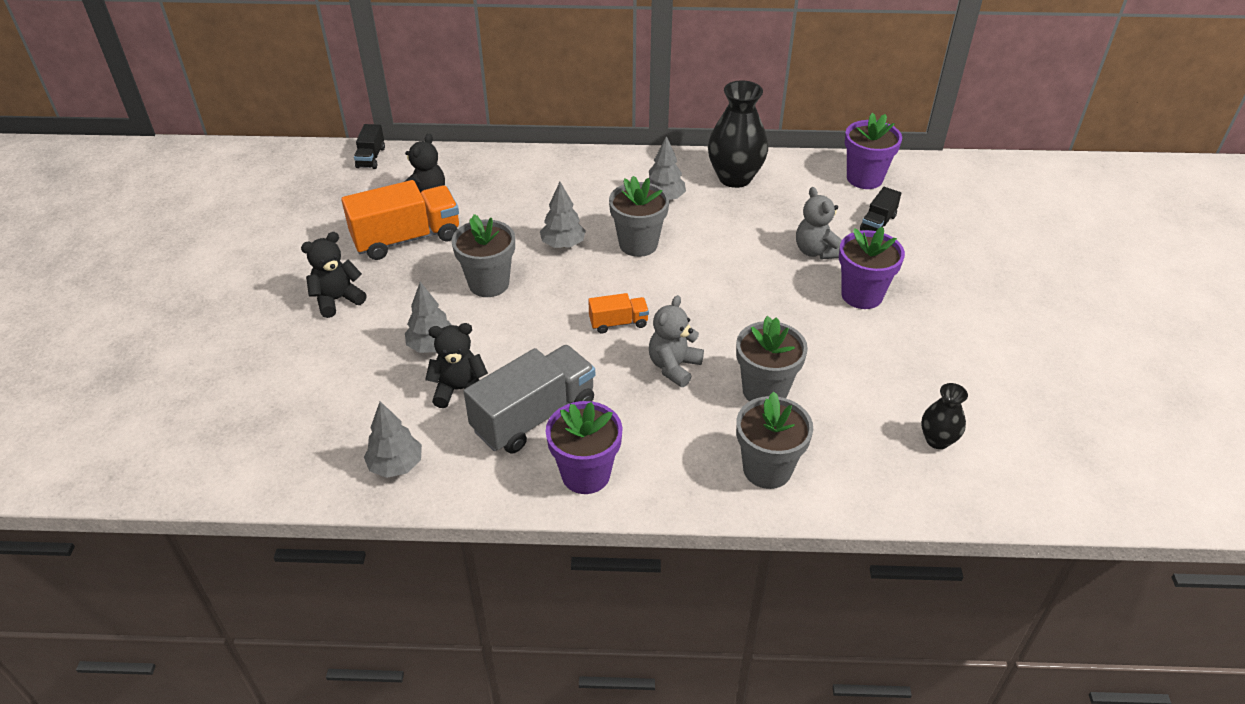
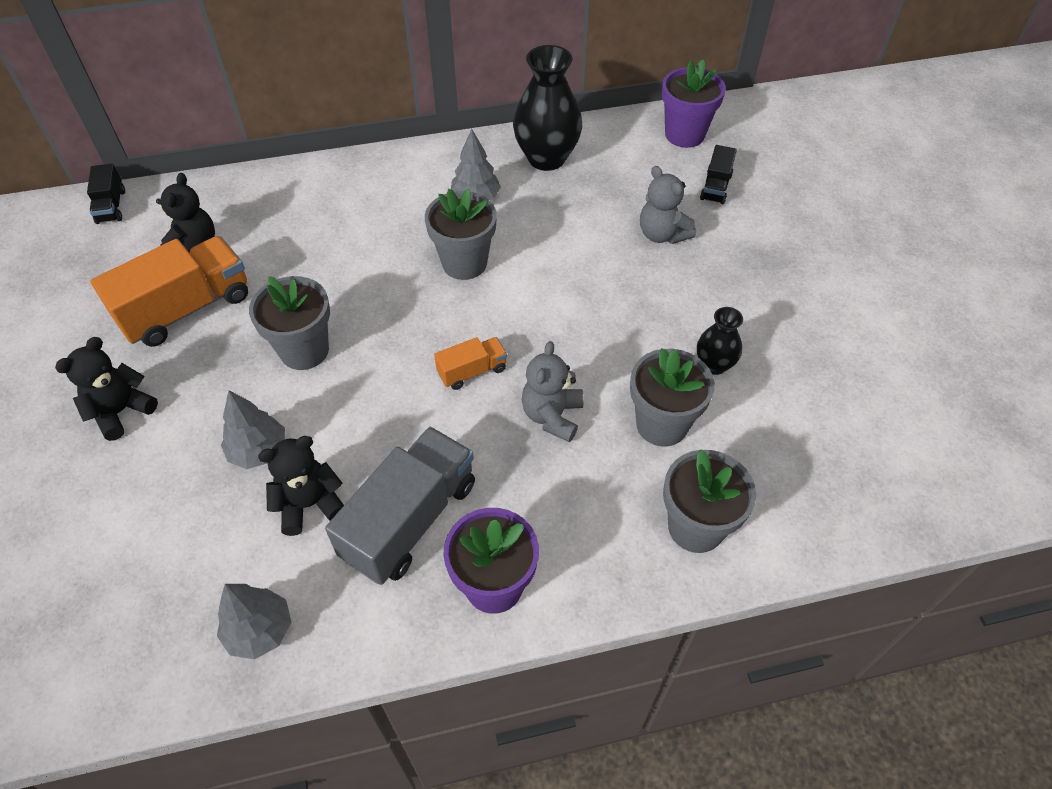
camera: 15 degrees left, 10 degrees up
grey tree [540,182,586,248] -> none
purple flower pot [839,227,905,309] -> none
black vase [921,383,968,449] -> black vase moved to [697,307,743,375]

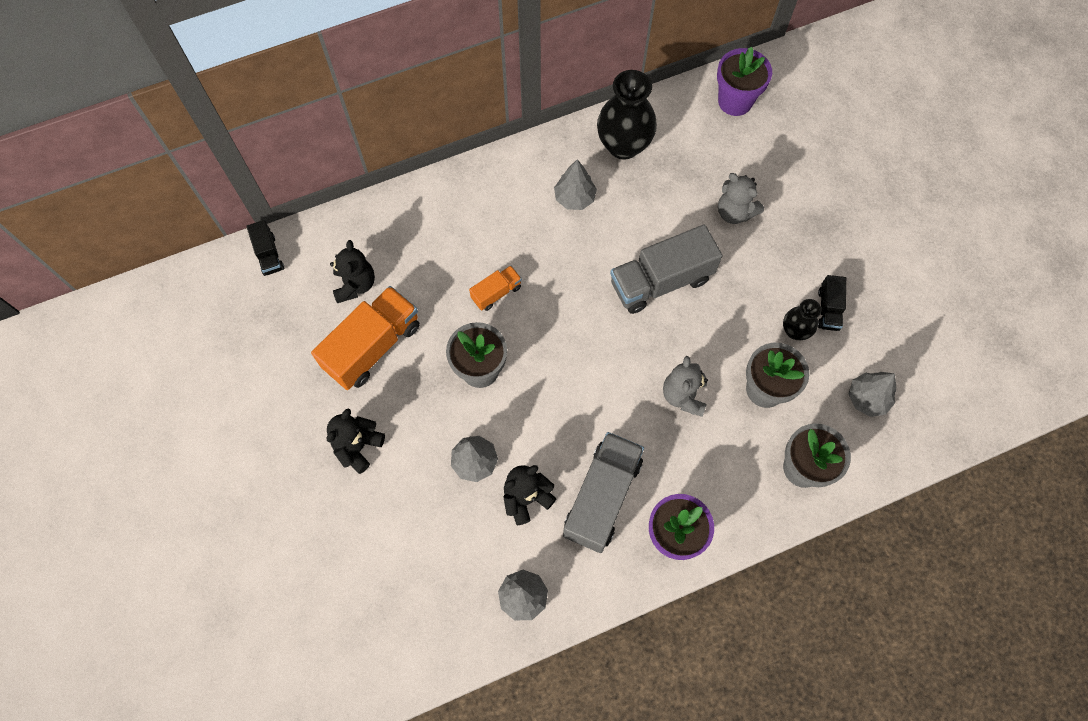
camera: 10 degrees left, 15 degrees up
grey flower pot [425,189,497,280] -> none
orange truck [434,337,507,390] -> orange truck moved to [469,266,522,311]
black truck [700,145,737,204] -> black truck moved to [818,275,846,331]
none -> grey truck [610,224,722,314]
none -> grey tree [848,372,896,417]

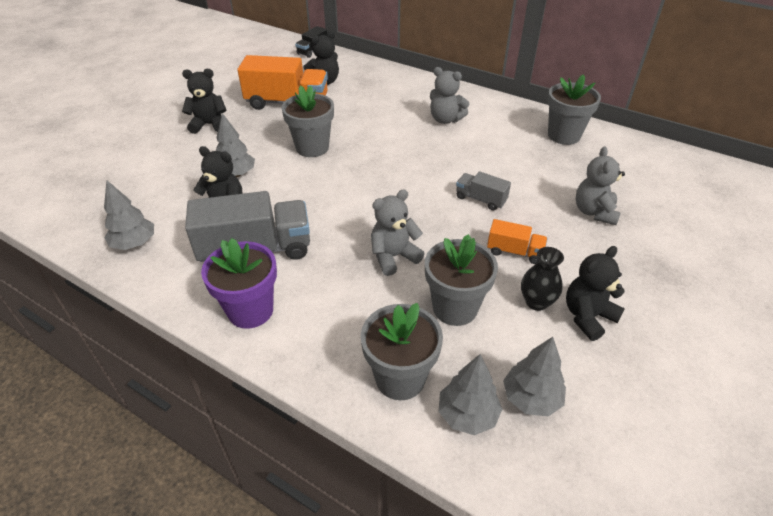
camera: 55 degrees right, 25 degrees down
orange truck [469,266,522,311] -> orange truck moved to [487,219,548,264]
grey tree [554,159,597,210] -> grey tree moved to [439,354,502,435]
black vase [597,70,657,160] -> grey flower pot [548,74,601,145]
grey truck [610,224,722,314] -> grey truck [456,171,511,210], size x0.50
purple flower pot [717,47,772,116] -> none
black truck [818,275,846,331] -> black teddy bear [566,246,625,341]
none -> grey teddy bear [430,67,469,124]

